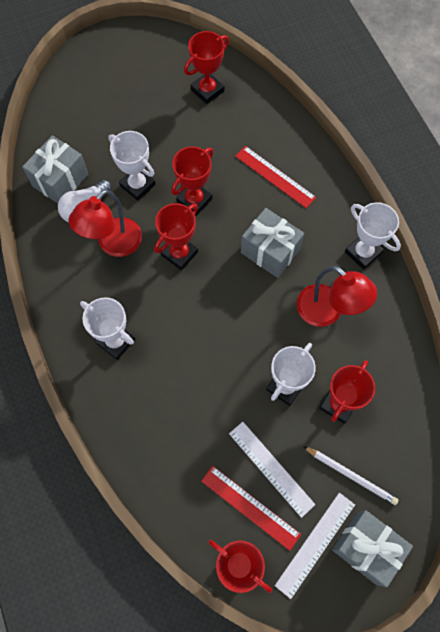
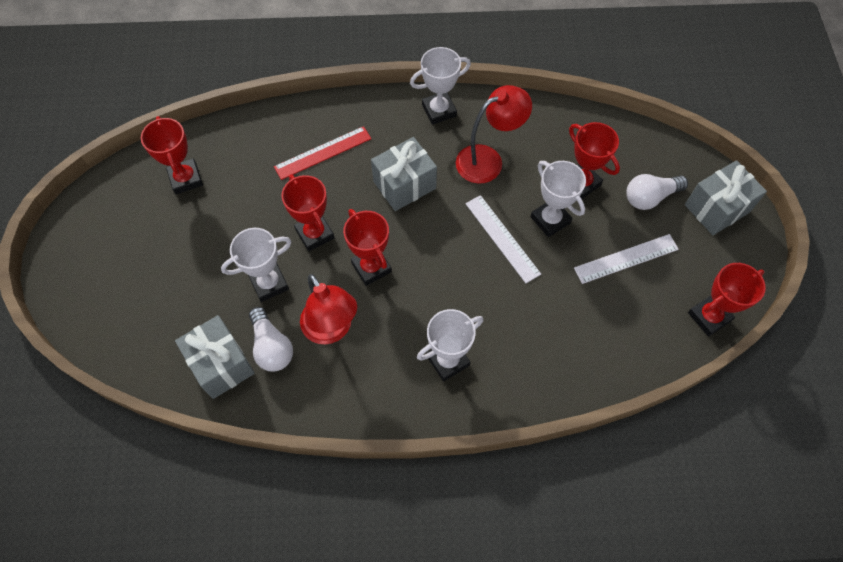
camera: 70 degrees left, 5 degrees down
red ruler [201,466,301,551] -> none
white ruler [275,493,355,599] -> white ruler moved to [466,195,541,283]
white pencil [303,446,398,505] -> white light bulb [626,174,688,210]

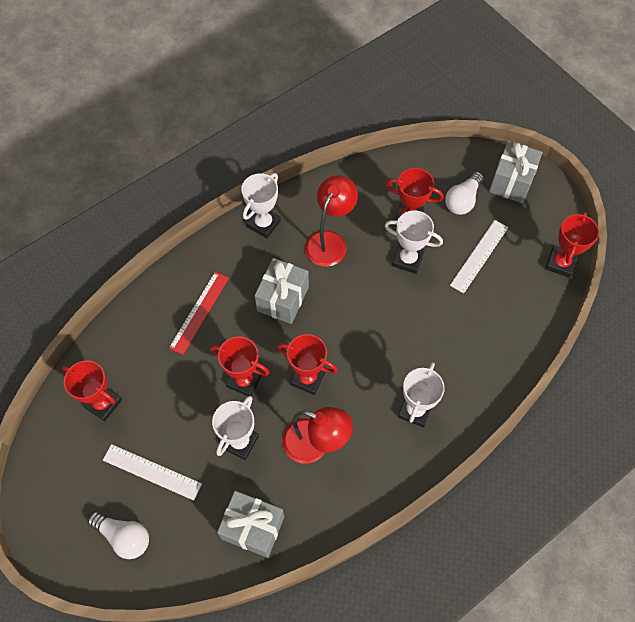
camera: 35 degrees left, 0 degrees up
white light bulb [249,307,293,371] -> white light bulb moved to [88,511,149,559]
white ruler [466,195,541,283] -> white ruler moved to [103,444,202,500]

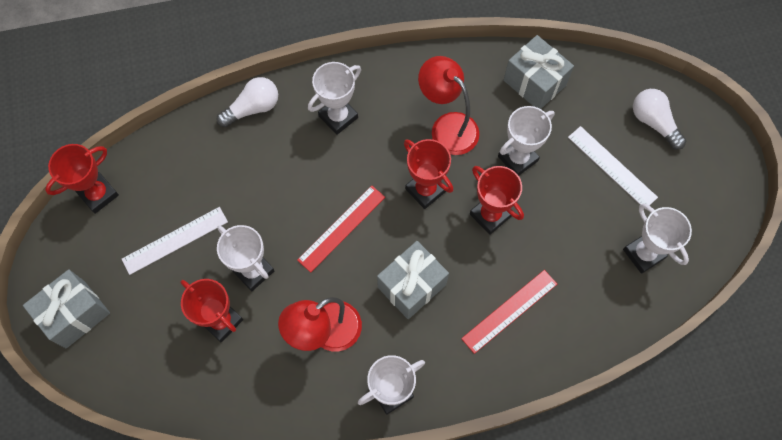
camera: 155 degrees left, 5 degrees up
red trophy [62,360,122,421] -> white trophy [623,203,692,274]
white light bulb [445,172,484,215] -> white light bulb moved to [217,77,278,127]
none -> red ruler [297,186,385,273]

